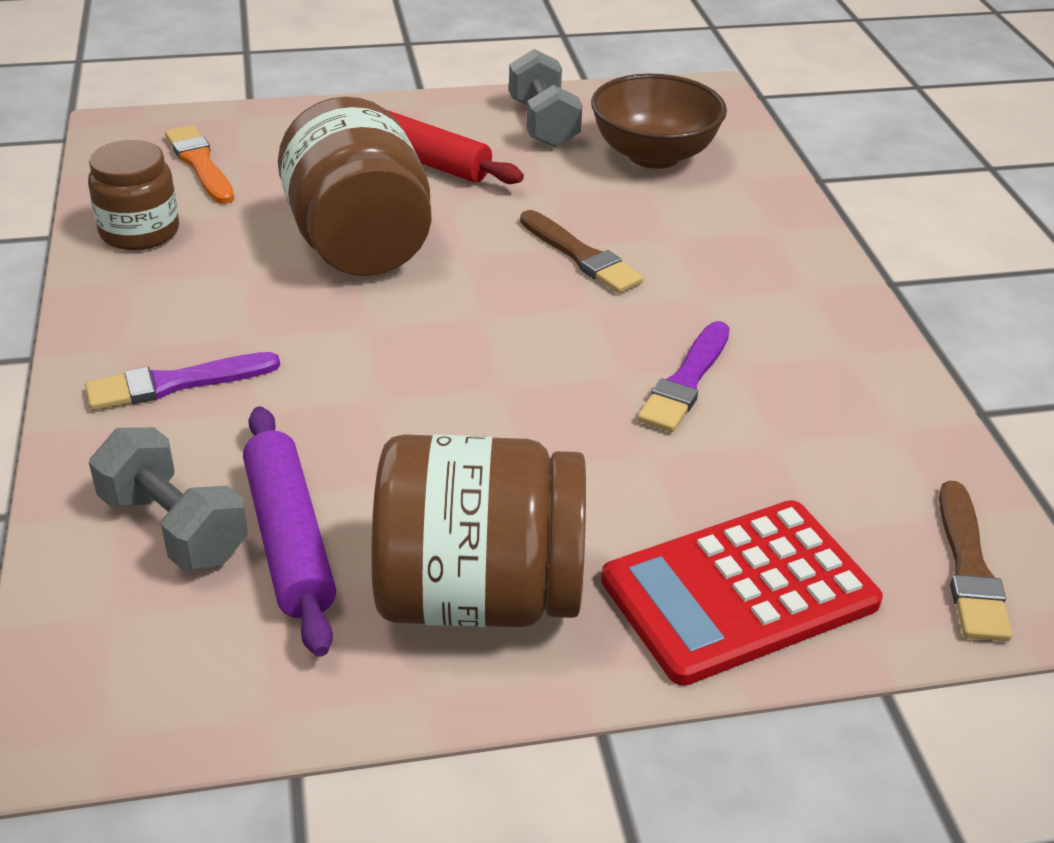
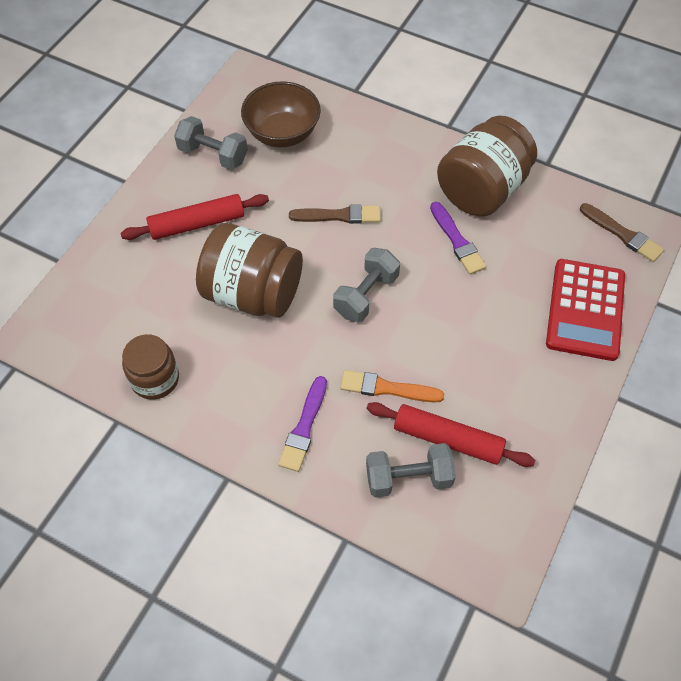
camera: 50 degrees left, 20 degrees up
orange brush [165,125,235,204] -> orange brush moved to [340,370,444,403]
purple rolling pin [243,406,336,657] -> red rolling pin [367,402,535,467]
brown jar [371,434,586,627] -> brown jar moved to [437,116,537,216]
none -> grey dumbbell [333,248,400,322]

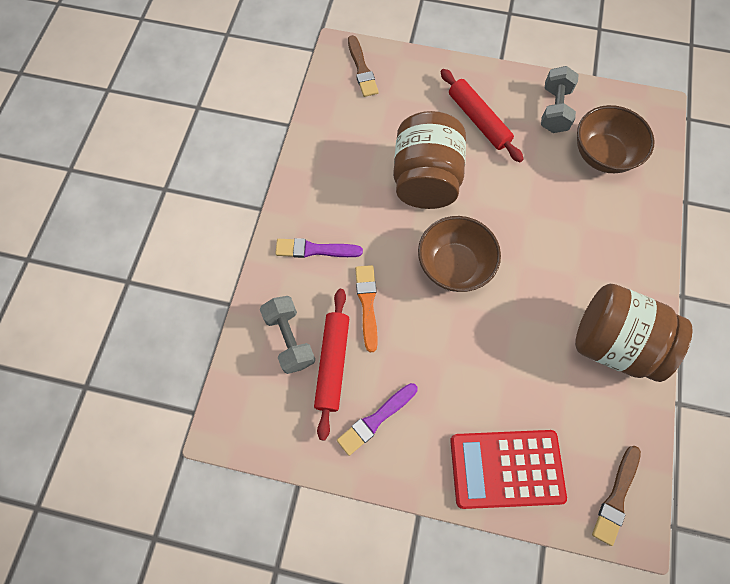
camera: 75 degrees right, 10 degrees up
brown jar [122,334,179,400] -> none
brown brush [289,204,381,224] -> brown brush moved to [348,35,379,97]
grey dumbbell [333,248,400,322] -> brown bowl [418,216,501,292]
purple brush [430,202,486,275] -> purple brush moved to [337,383,418,456]

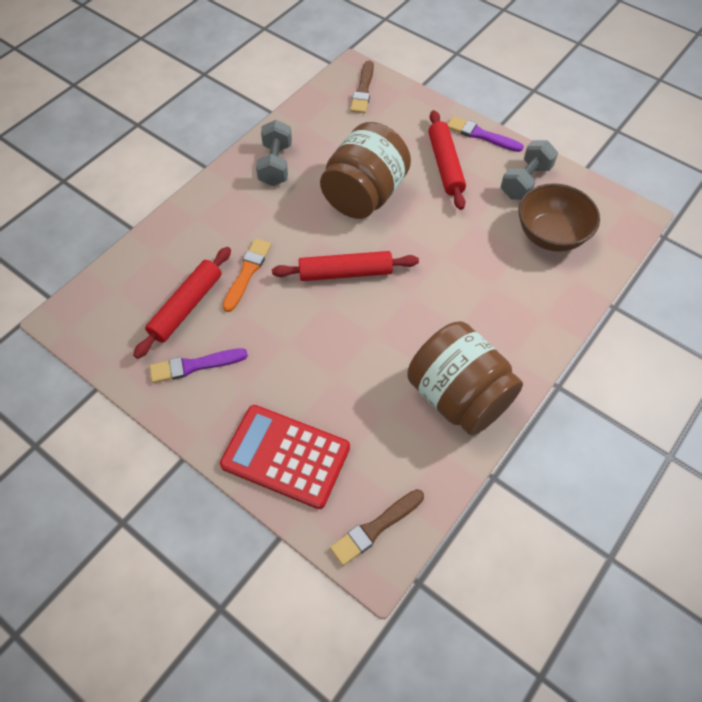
camera: 25 degrees right, 10 degrees down
grey dumbbell [260,296,316,374] -> grey dumbbell moved to [256,120,292,186]
purple brush [275,238,363,258] -> purple brush moved to [447,116,524,152]
brown bowl [418,216,501,292] -> red rolling pin [272,251,419,281]

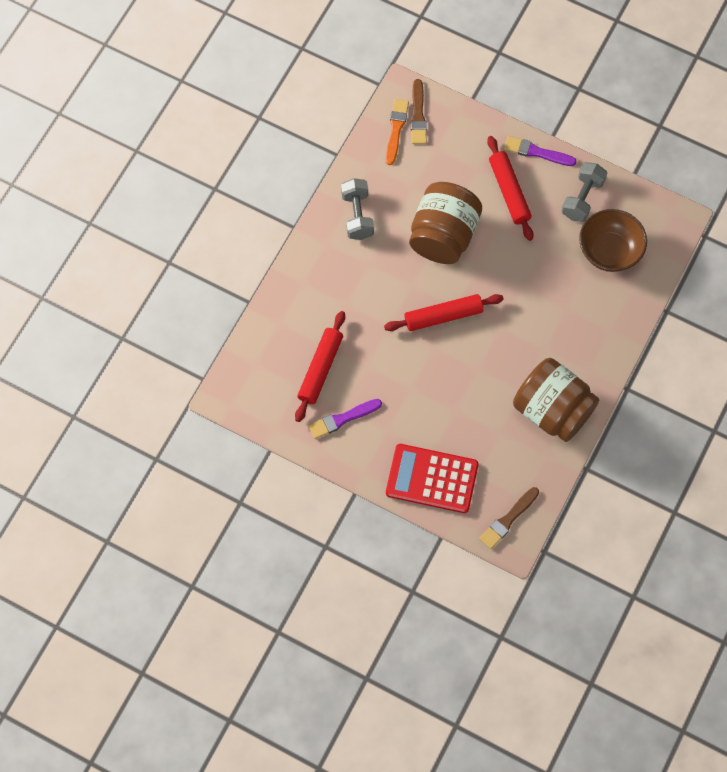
camera: 10 degrees left, 10 degrees up
orange brush [222,239,271,312] -> orange brush moved to [385,99,409,165]

